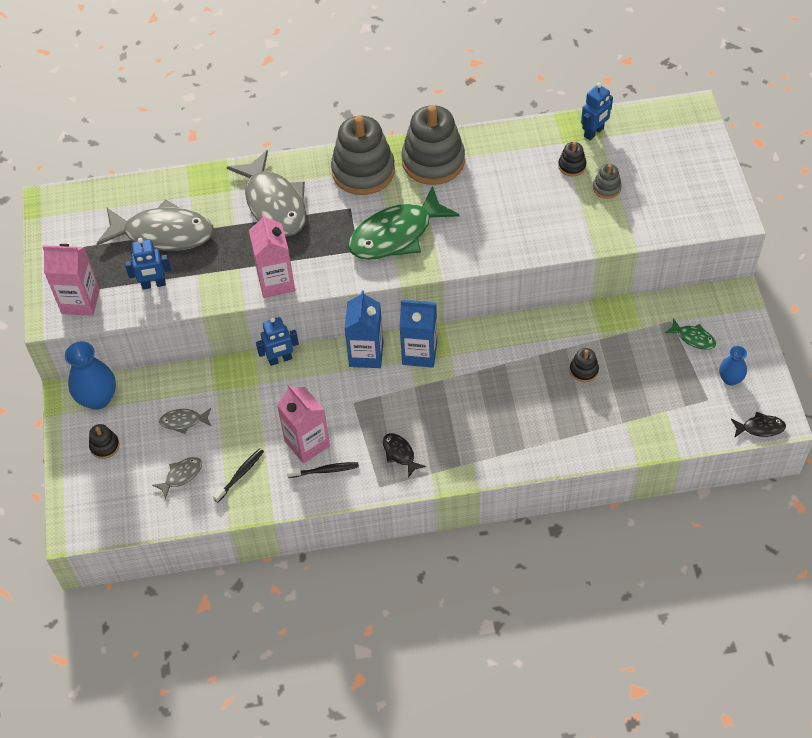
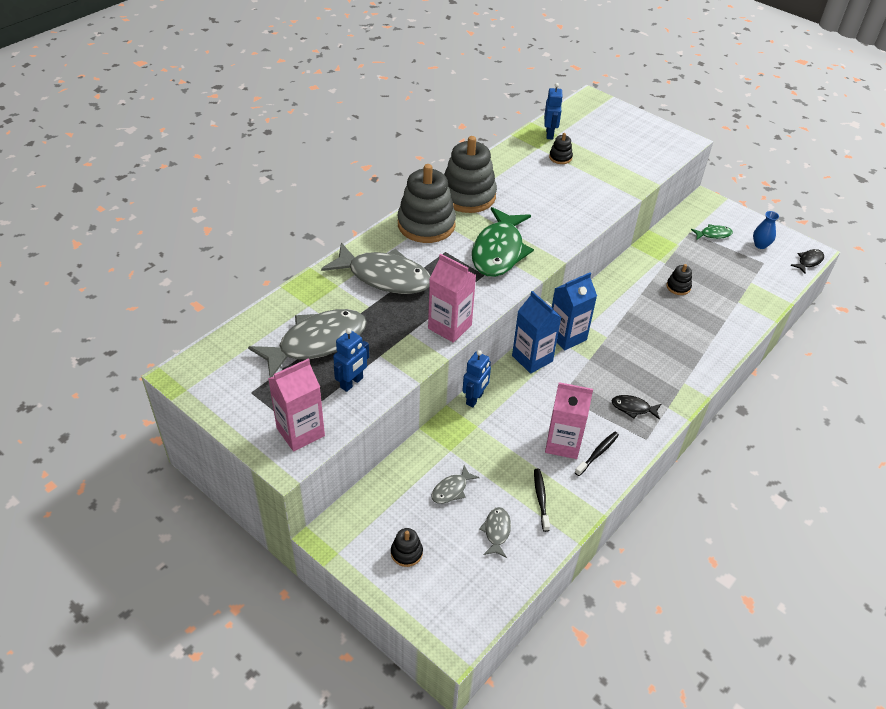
camera: 45 degrees left, 10 degrees down
blue vase [65,341,116,410] -> none
grey stacking toy [593,164,622,199] -> none

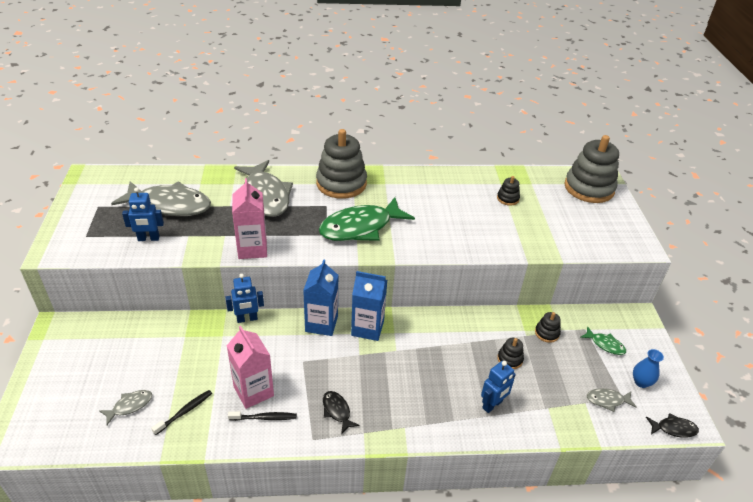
camera: 45 degrees right, 5 degrees down
pink carton [268,358,325,452] -> none
black stacking toy [391,528,423,567] -> black stacking toy moved to [535,312,561,343]
grey fish [432,465,479,504] -> grey fish moved to [587,388,637,412]
grey stacking toy [444,136,497,213] -> grey stacking toy moved to [564,135,619,203]
blue robot [544,83,563,140] -> blue robot moved to [481,361,516,413]

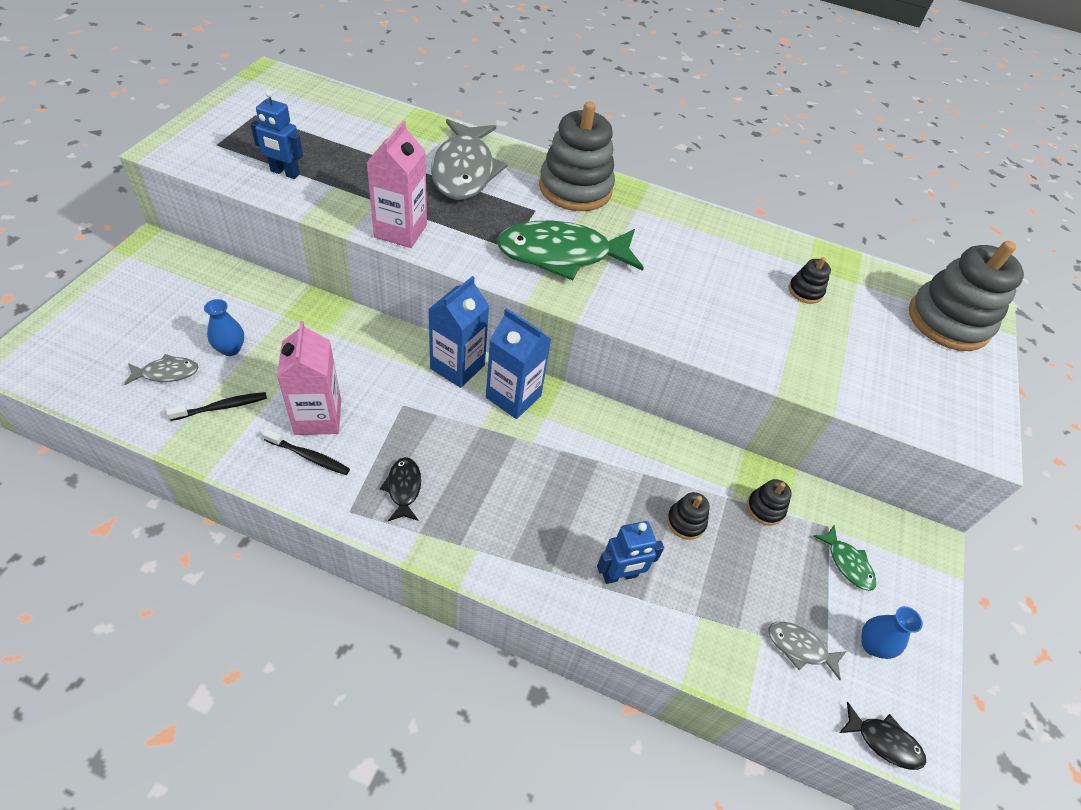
camera: 20 degrees right, 10 degrees up
grey fish [111,181,211,216] -> none
blue robot [226,274,264,323] -> none
none -> blue vase [204,299,244,356]

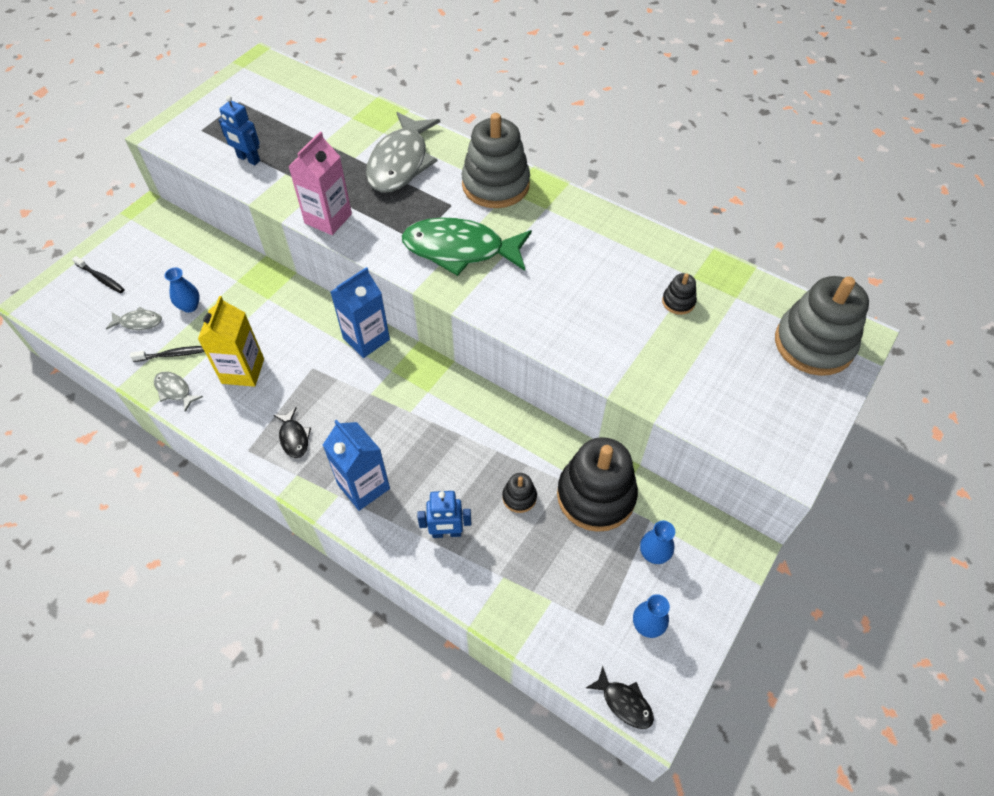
camera: 20 degrees right, 5 degrees up
black toothbrush [263,429,350,475] -> black toothbrush moved to [72,256,124,293]
pink carton [277,321,341,435] -> yellow carton [198,296,264,387]
black fish [380,457,421,521] -> black fish turned 150 degrees clockwise [273,407,311,458]
blue carton [486,308,551,419] -> blue carton moved to [323,420,390,511]
black stacking toy [747,479,792,525] -> black stacking toy [557,437,638,532], size x2.29
grey fish [768,622,847,680] -> grey fish moved to [154,371,203,412]
green fish [813,525,876,591] -> blue vase [640,521,675,564]

